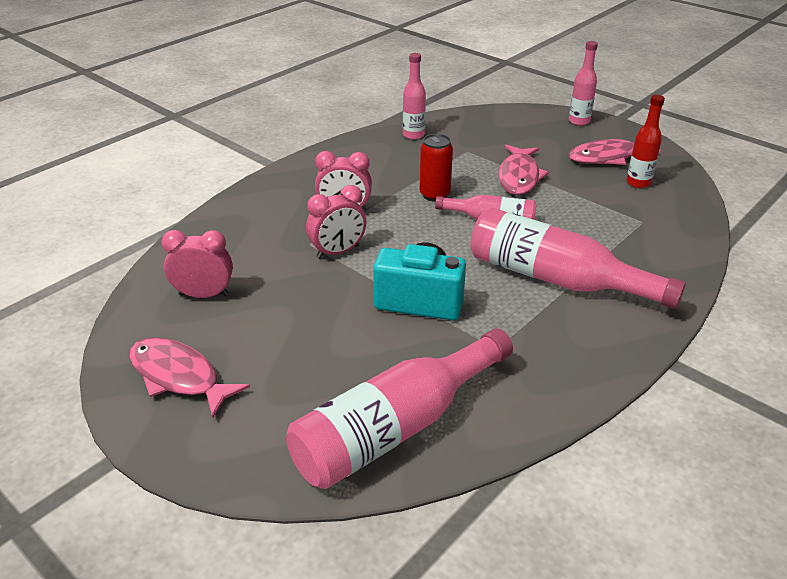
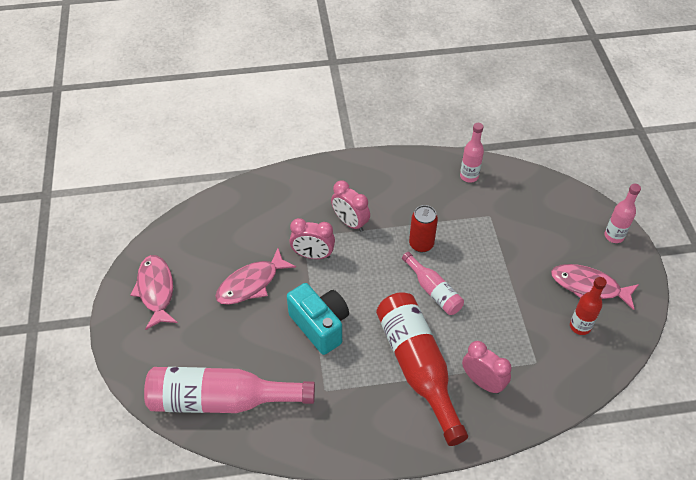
camera: 40 degrees right, 15 degrees up
pink clock [161,230,233,298] -> pink clock moved to [462,341,512,394]
pink bottle [470,208,686,309] -> red bottle [376,292,468,446]
pink fish [499,145,549,195] -> pink fish moved to [215,248,296,305]

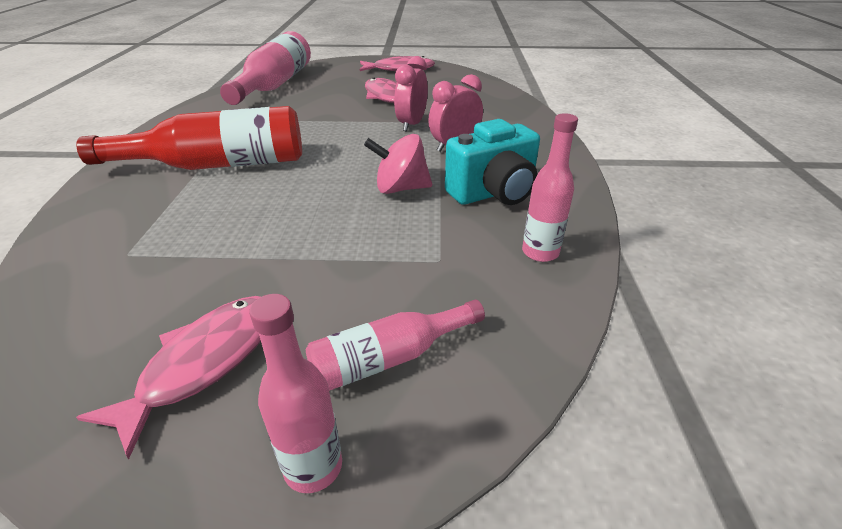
camera: 100 degrees right, 15 degrees down
turquoise camera [287,283,349,355] -> turquoise camera moved to [445,119,540,205]
pink bottle [402,252,464,315] -> pink bottle moved to [306,300,485,391]
red can [409,205,438,253] -> pink spinning top [364,134,432,194]
pink clock [462,341,512,394] -> none
red bottle [570,277,607,335] -> none

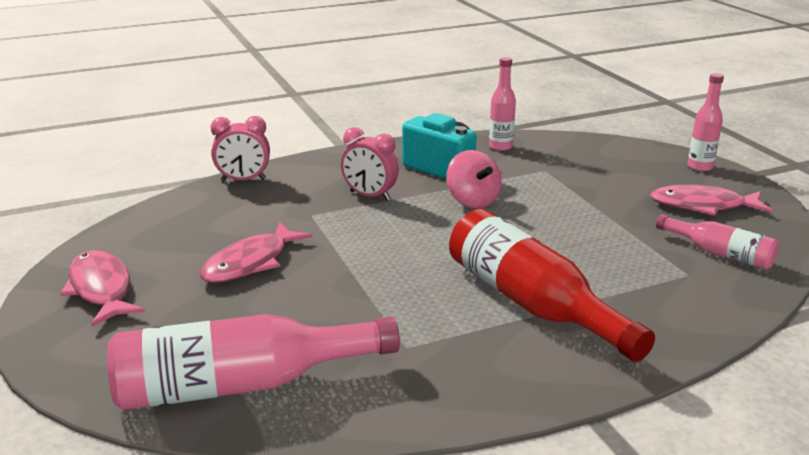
camera: 115 degrees left, 10 degrees down
pink bottle [306,300,485,391] -> pink bottle moved to [656,214,779,269]
pink clock [394,56,428,131] -> pink clock moved to [211,116,270,181]

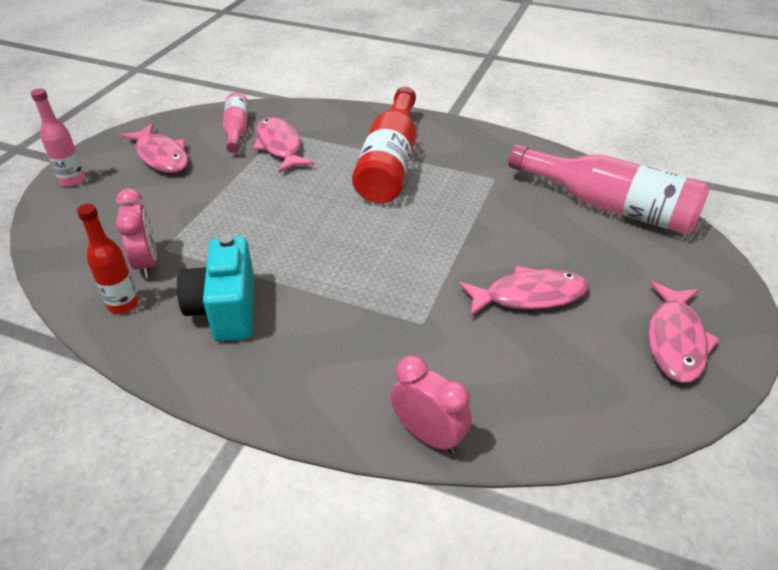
camera: 135 degrees left, 15 degrees up
pink clock [341,127,399,201] -> pink clock moved to [116,189,157,278]
pink spinning top [446,150,502,209] -> none
pink bottle [489,57,516,151] -> red bottle [77,204,139,313]
none -> pink fish [253,117,314,173]

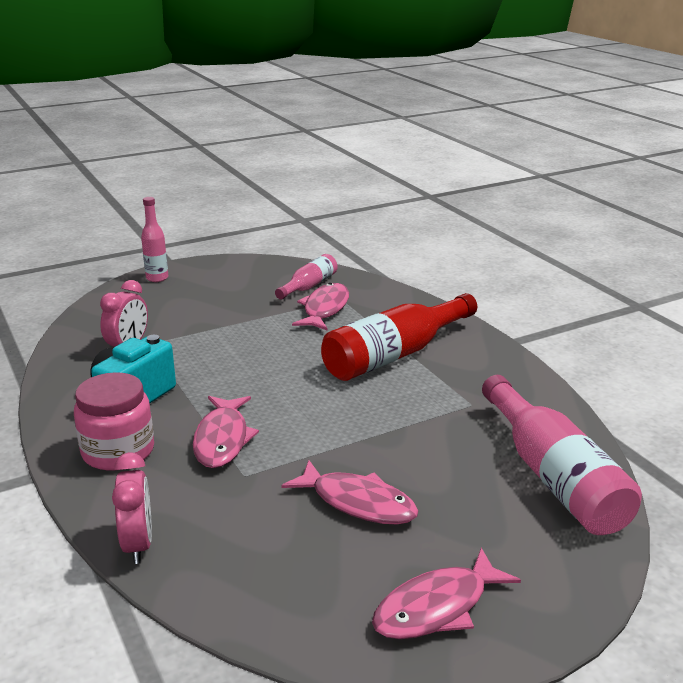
camera: 40 degrees right, 15 degrees down
red bottle [77,204,139,313] -> none
pink fish [120,124,188,173] -> pink fish moved to [193,396,259,468]
none -> pink jar [74,372,154,470]

